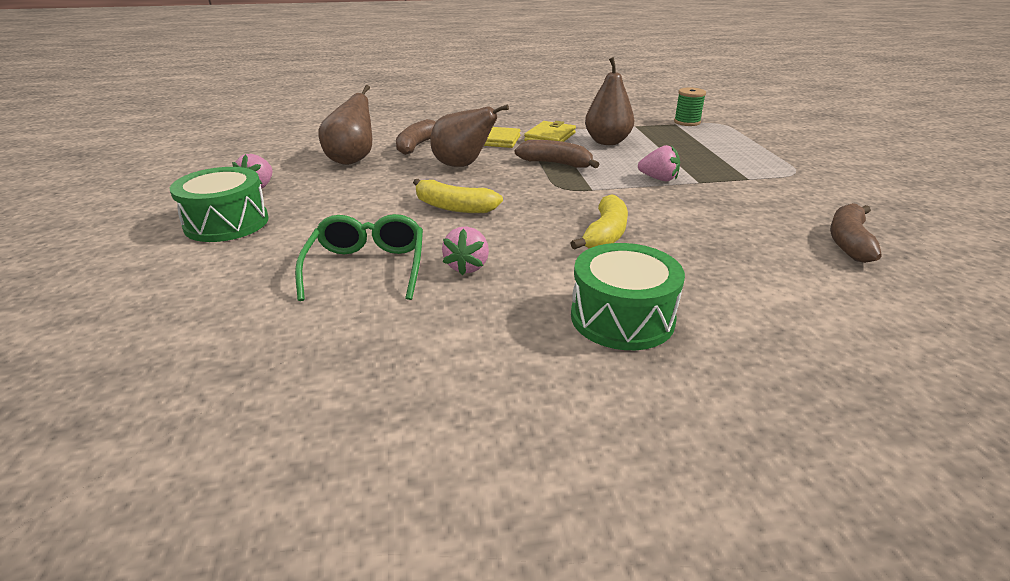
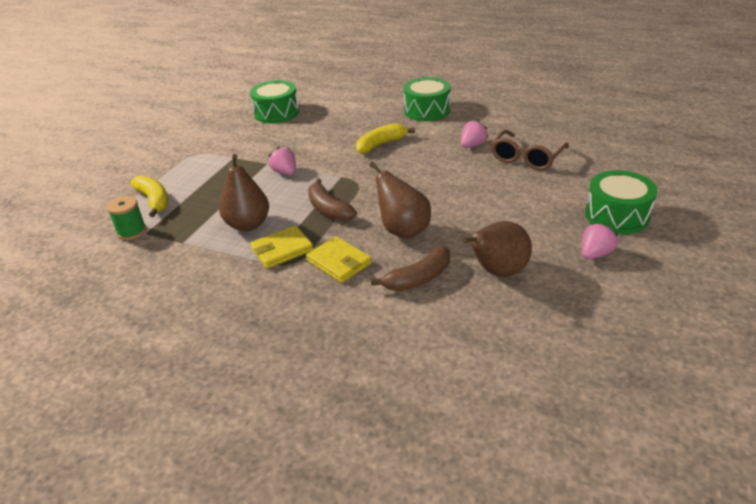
camera: 145 degrees left, 5 degrees up
green glasses [295,214,423,301] -> brown glasses [491,130,569,170]
yellow banana [413,179,503,213] -> yellow banana moved to [130,175,168,217]
brown banana [830,203,882,263] -> green drum [250,80,299,123]

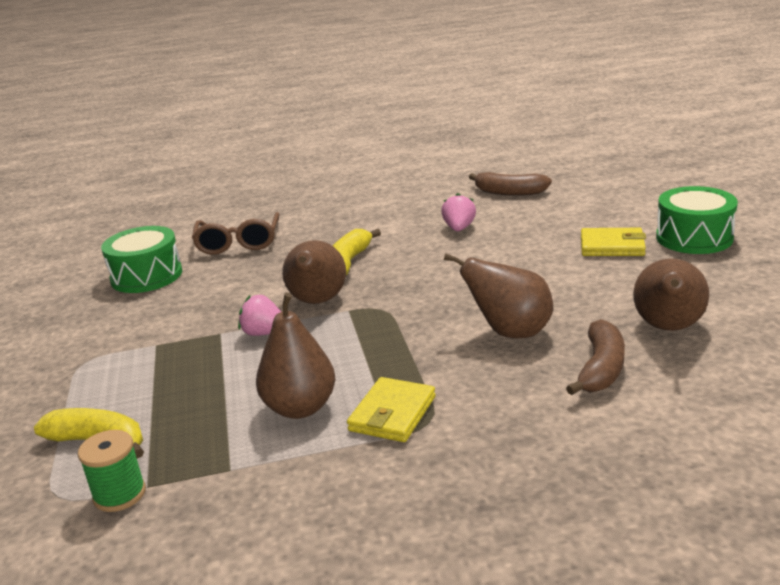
camera: 35 degrees left, 10 degrees down
yellow wallet [306,236,372,283] -> yellow wallet moved to [581,228,646,256]
brown banana [308,179,357,221] -> brown banana moved to [469,172,552,196]
green drum [404,77,451,121] -> none
brown glasses [491,130,569,170] -> brown glasses moved to [192,212,280,255]
pink strawberry [582,223,618,259] -> none
none -> brown pear [282,240,346,304]

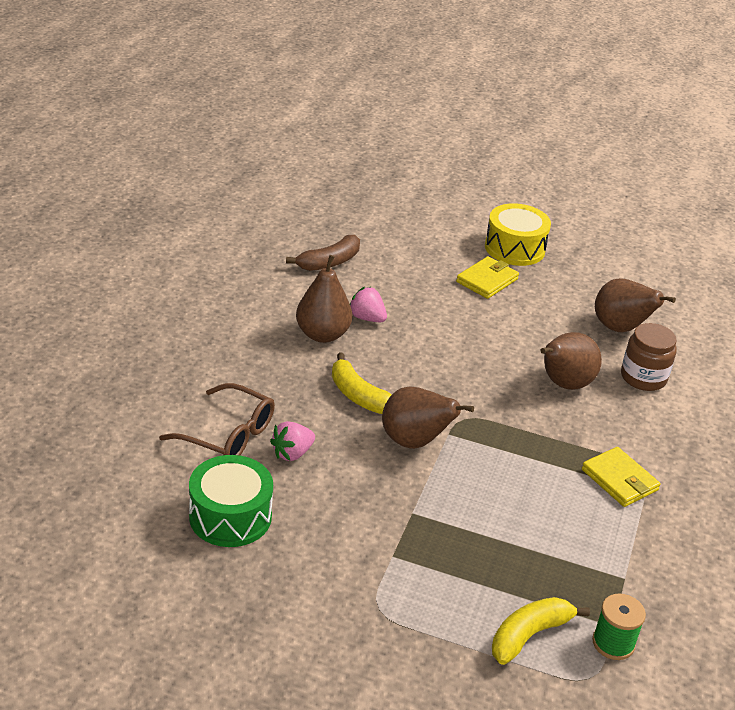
camera: 65 degrees left, 10 degrees up
pink strawberry [238,295,281,336] -> pink strawberry moved to [270,421,315,461]
brown pear [256,292,336,419] -> brown pear moved to [296,255,352,343]
brown banana [566,319,625,395] -> brown jar [621,323,677,391]
green drum [656,186,738,254] -> yellow drum [485,203,551,266]

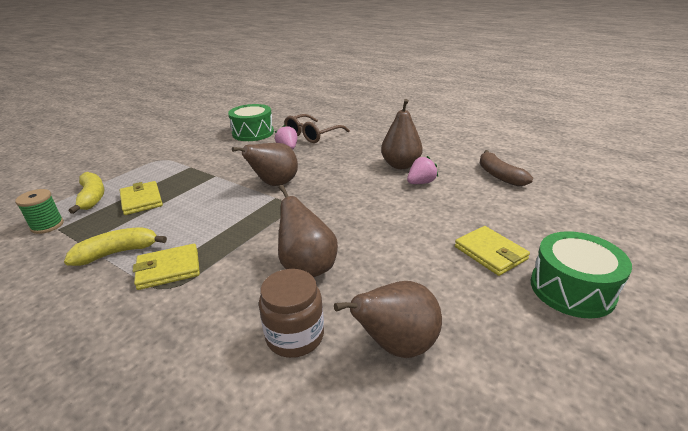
camera: 110 degrees right, 5 degrees down
yellow banana [332,353,392,414] -> yellow banana moved to [64,227,167,266]
yellow drum [485,203,551,266] -> green drum [531,231,632,318]
none -> yellow wallet [120,181,163,215]

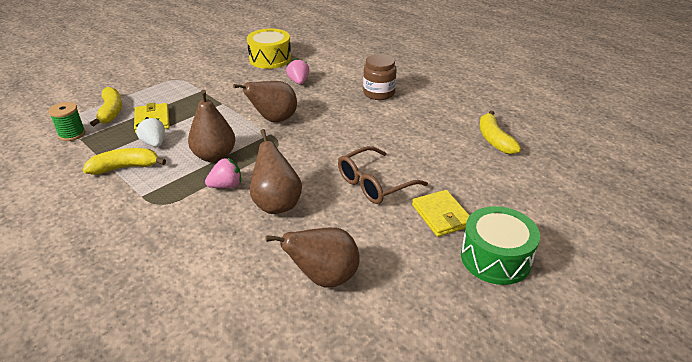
camera: 10 degrees right, 5 degrees up
yellow wallet [133,244,200,290] -> none
green drum [228,104,274,141] -> yellow drum [247,28,291,69]
brown jar [259,269,324,358] -> brown jar moved to [363,54,397,100]
brown glasses [284,114,350,143] -> brown glasses moved to [338,146,428,204]
brown pear [381,99,423,169] -> brown pear moved to [188,90,235,162]
pink strawberry [407,156,438,184] -> pink strawberry moved to [205,158,241,188]
brown banana [480,150,533,186] -> yellow banana [480,111,521,154]
none -> white strawberry [136,117,165,147]

